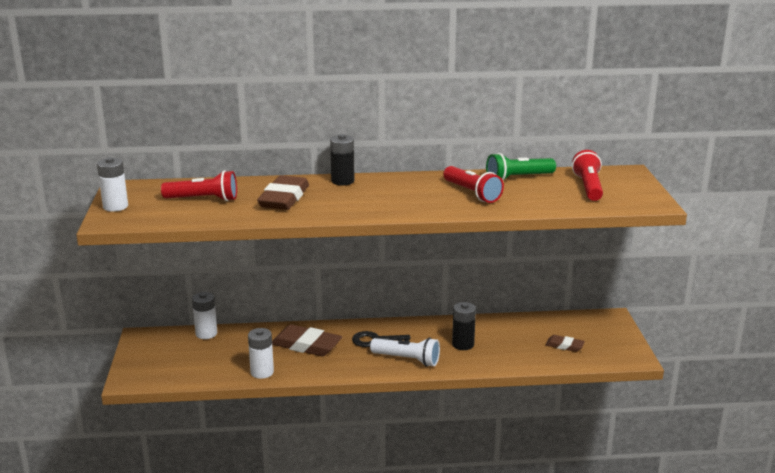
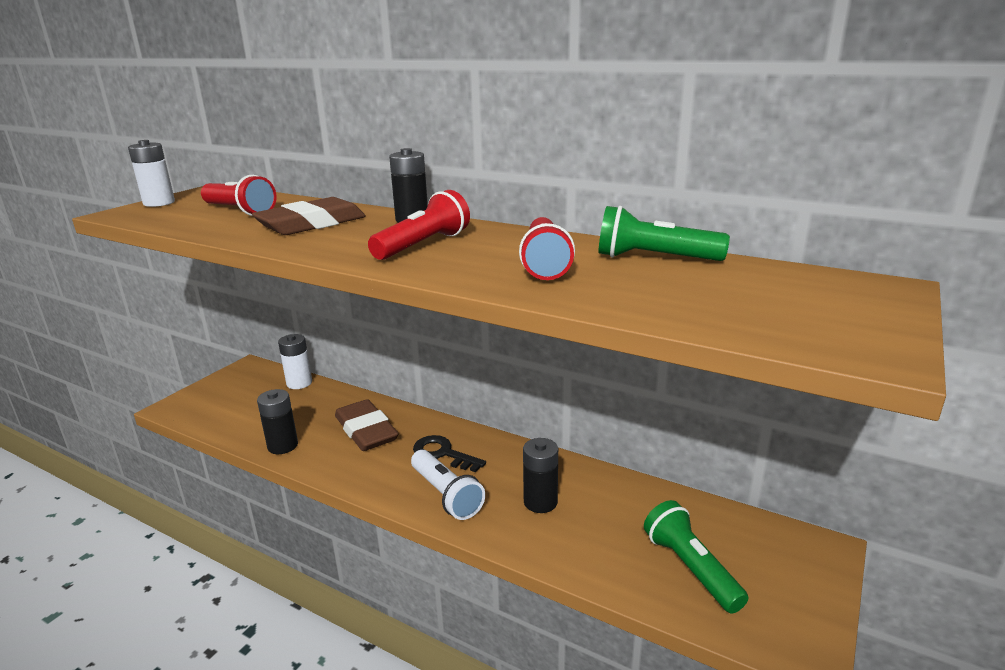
camera: 35 degrees right, 0 degrees up
white battery [248,328,274,379] -> black battery [257,389,298,454]
brown eraser [545,335,585,352] -> green flashlight [644,500,748,613]
red flashlight [572,150,603,201] -> red flashlight moved to [368,190,470,260]

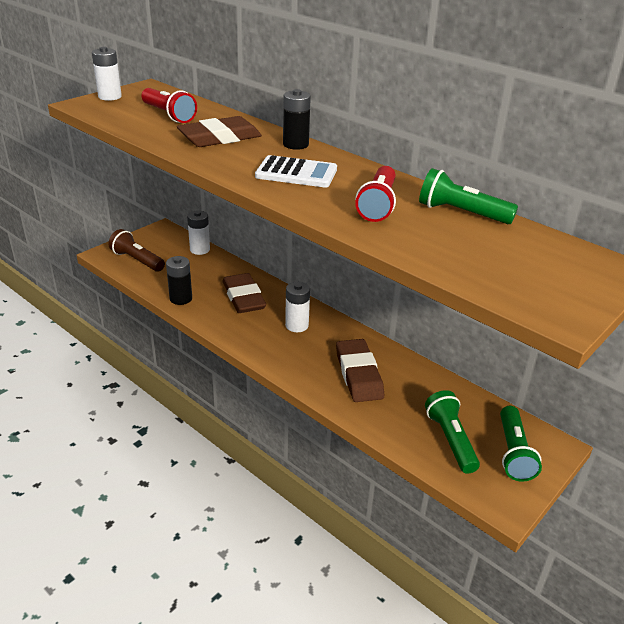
camera: 10 degrees right, 10 degrees up
red flashlight [368,190,470,260] -> white calculator [255,155,337,188]
white flashlight [411,450,485,520] -> none
black key [413,435,486,472] -> white battery [285,282,310,332]
black battery [523,438,558,513] -> brown eraser [336,339,384,402]
none -> brown flashlight [108,229,165,272]
none -> green flashlight [500,406,542,481]

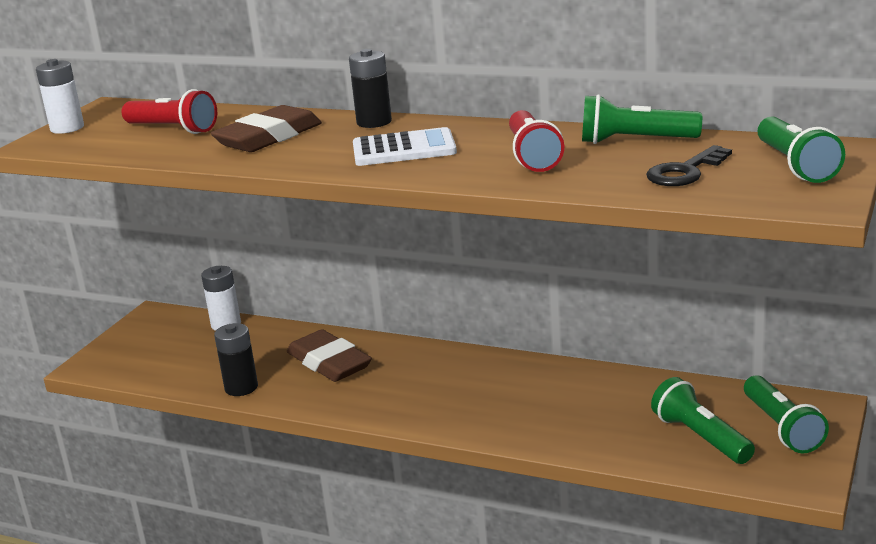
camera: 15 degrees left, 10 degrees down
brown flashlight [108,229,165,272] -> none
white battery [285,282,310,332] -> none
brown eraser [336,339,384,402] -> none
none -> black key [646,145,732,186]
none -> green flashlight [758,117,845,183]

